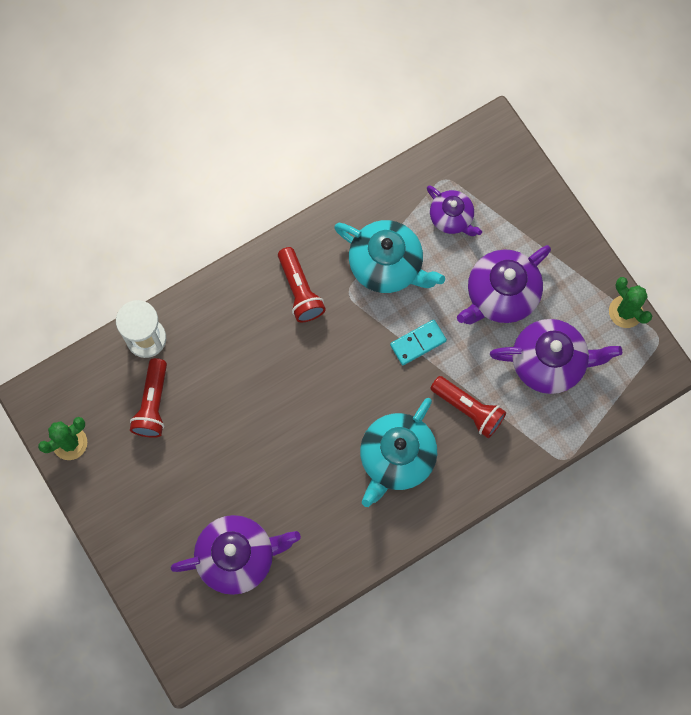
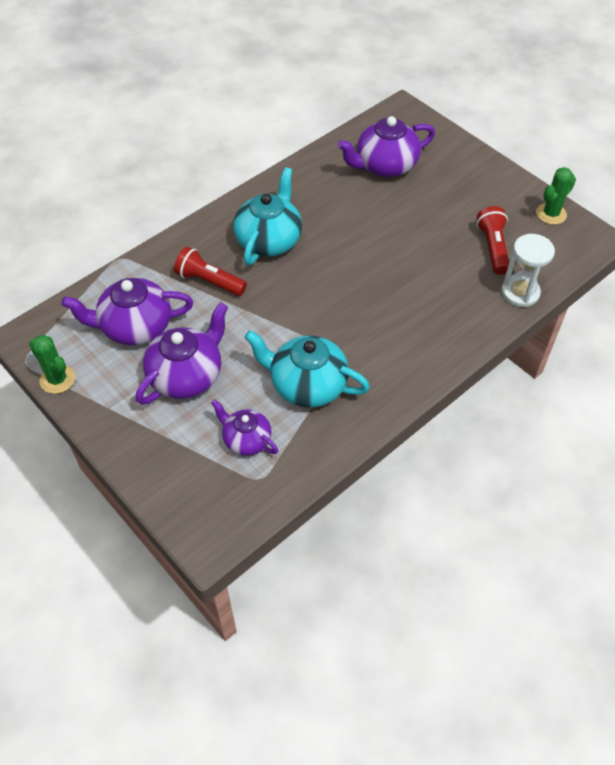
camera: 170 degrees right, 20 degrees down
red flashlight [278,247,326,322] -> none
turquoise domino [390,320,447,365] -> none

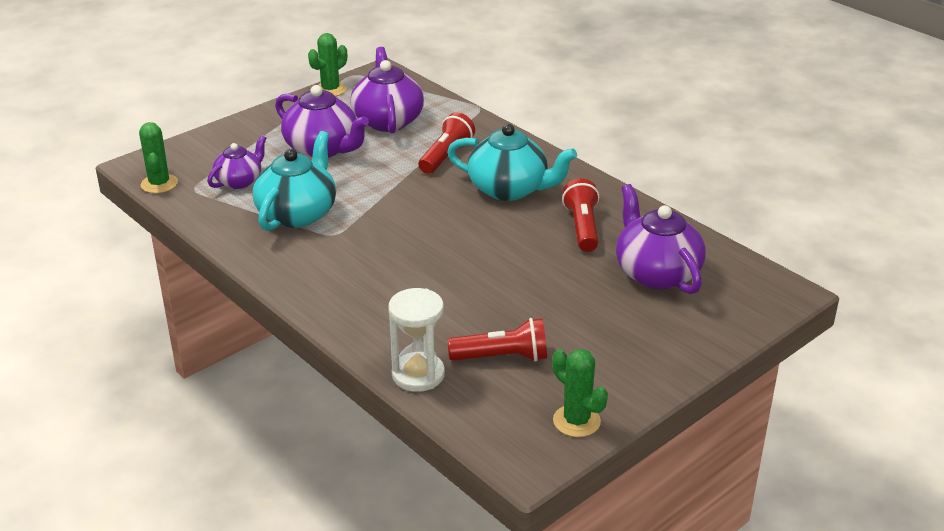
camera: 90 degrees right, 20 degrees down
none -> green cactus [139,122,178,193]
none -> red flashlight [562,178,599,252]

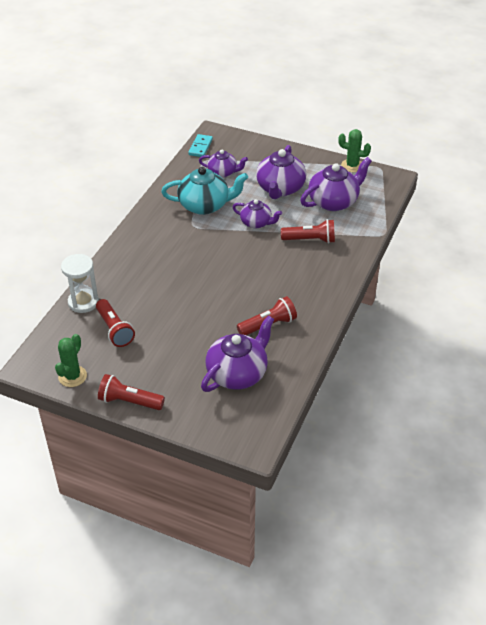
camera: 65 degrees right, 10 degrees up
green cactus [139,122,178,193] -> turquoise domino [188,134,213,157]
turquoise teapot [447,124,577,201] -> none
none -> red flashlight [98,374,165,410]
none -> purple teapot [233,199,282,228]

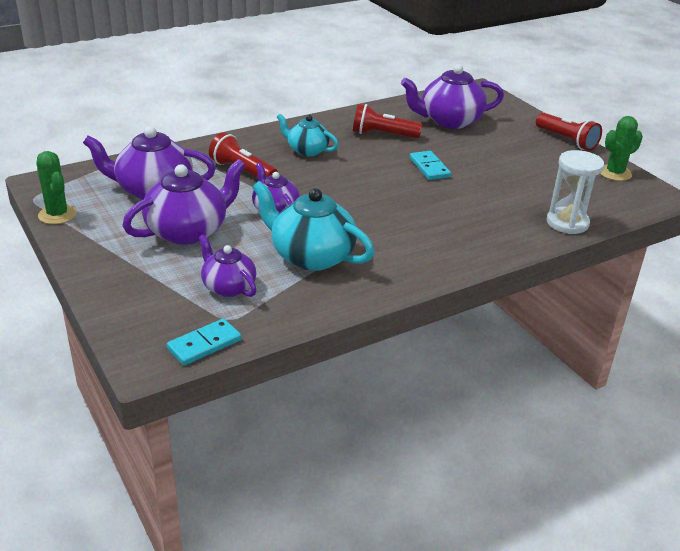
camera: 145 degrees left, 10 degrees down
red flashlight [96,299,135,347] -> none
none -> turquoise teapot [277,114,339,156]
none -> turquoise domino [410,151,451,180]

